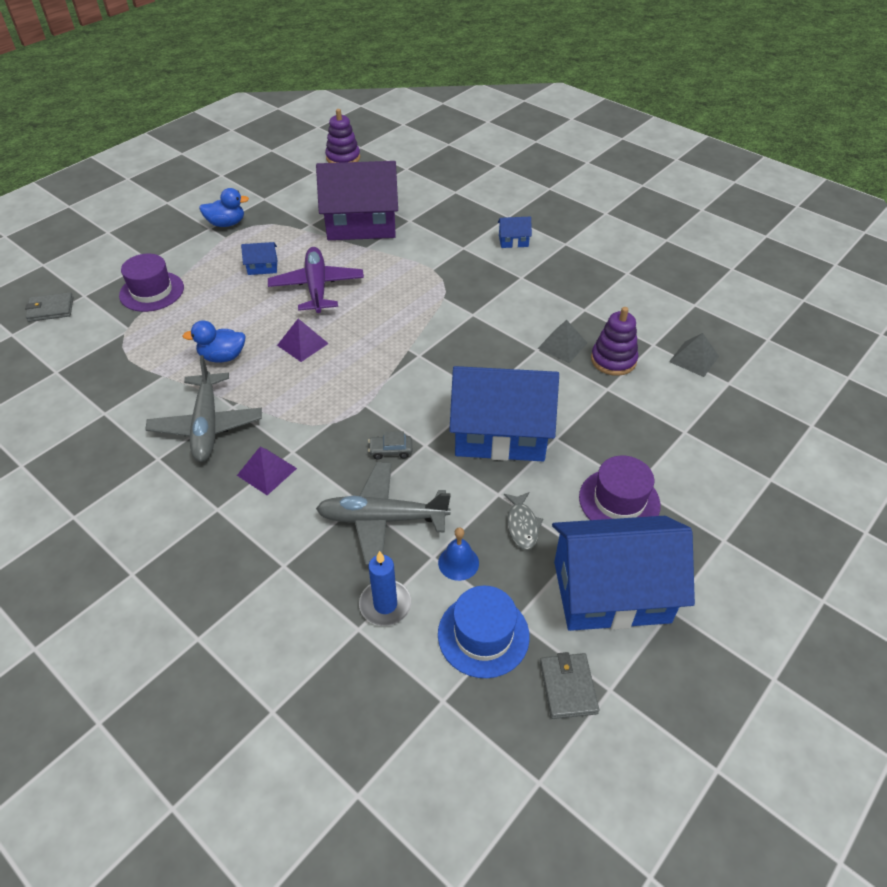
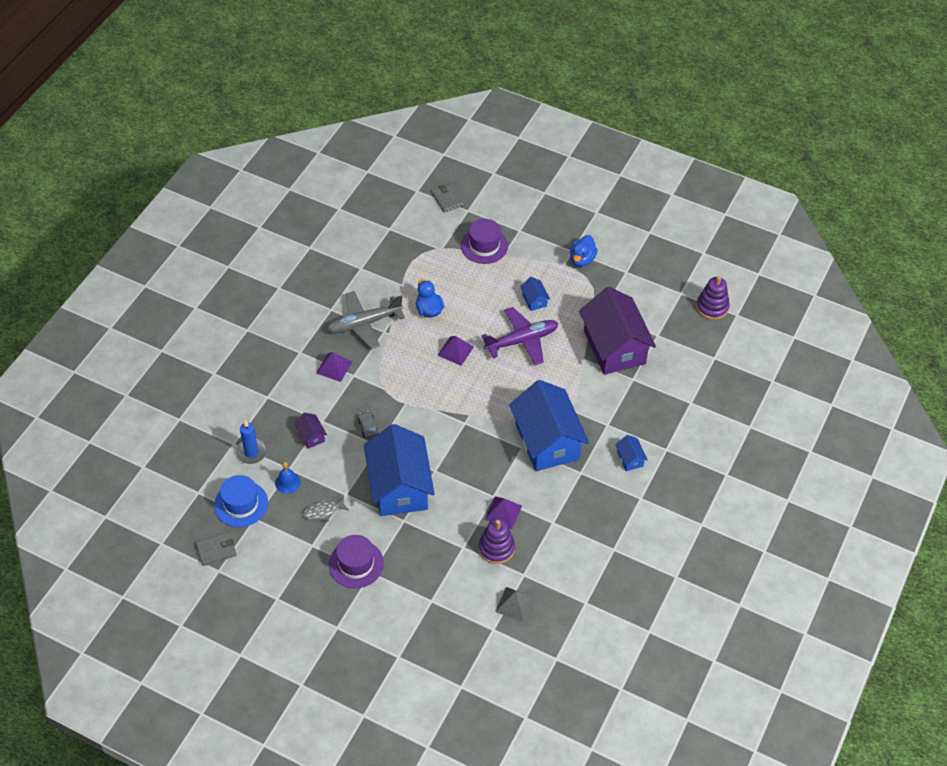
camera: 75 degrees right, 5 degrees up
blue duck [199,188,249,227] -> blue duck turned 45 degrees clockwise [570,235,598,267]
grey plane [316,462,451,565] -> purple house [294,412,327,449]
grey pyramid [537,320,587,363] -> purple pyramid [485,496,522,529]
blue house [552,516,695,631] -> blue house moved to [509,380,589,471]

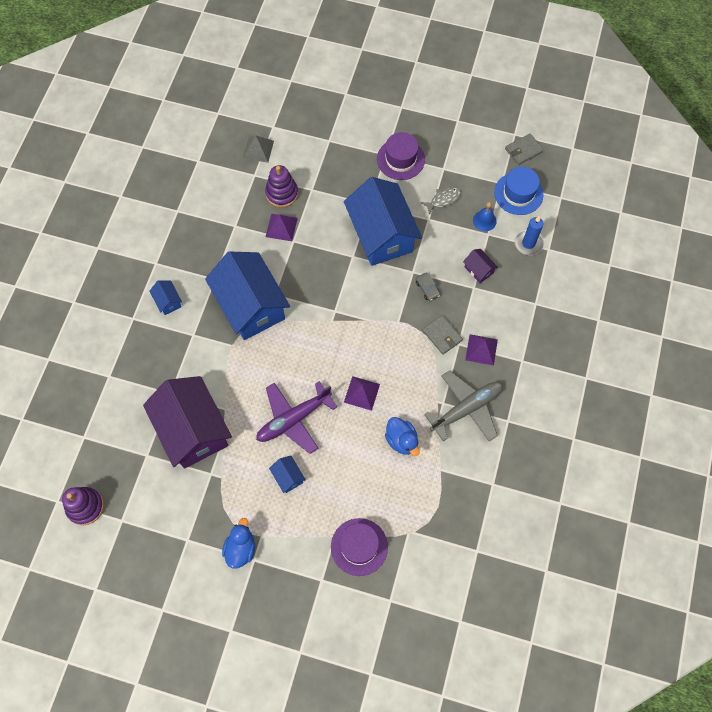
camera: 170 degrees right, 15 degrees up
grey wallet [431,183,464,213] -> grey wallet moved to [422,315,463,355]

